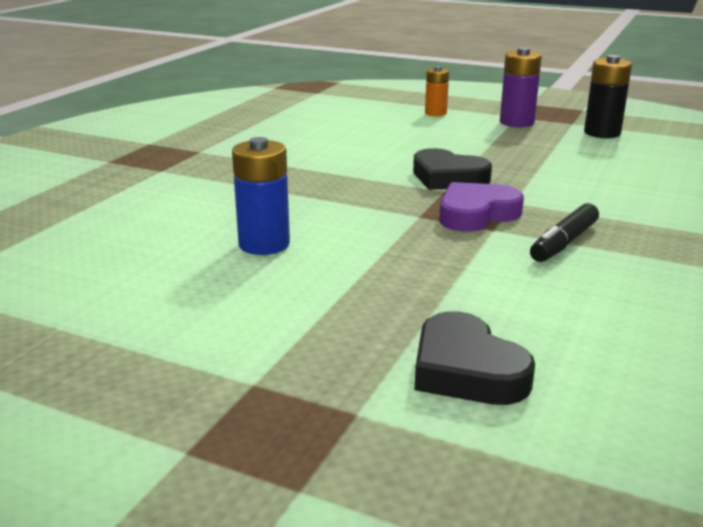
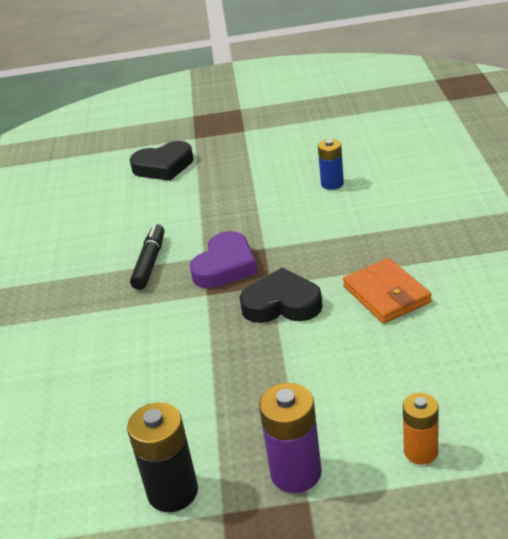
camera: 155 degrees right, 10 degrees up
blue battery [232,137,290,255] -> blue battery [318,139,344,190], size x0.66
black heart [415,311,535,405] -> black heart turned 135 degrees clockwise [130,141,193,181]
none -> orange wallet [343,258,432,324]

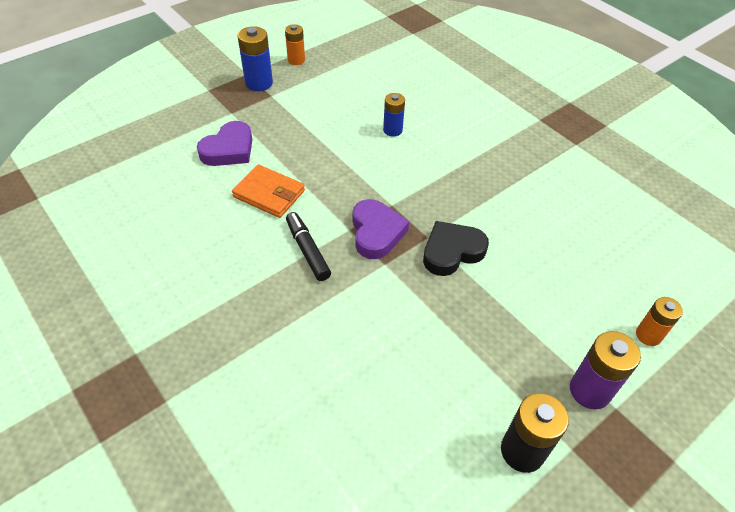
camera: 40 degrees left, 15 degrees up
black heart [130,141,193,181] -> purple heart [197,121,252,166]
orange wallet [343,258,432,324] -> orange wallet moved to [232,164,305,218]
none -> blue battery [238,26,273,91]
none -> orange battery [285,24,305,65]

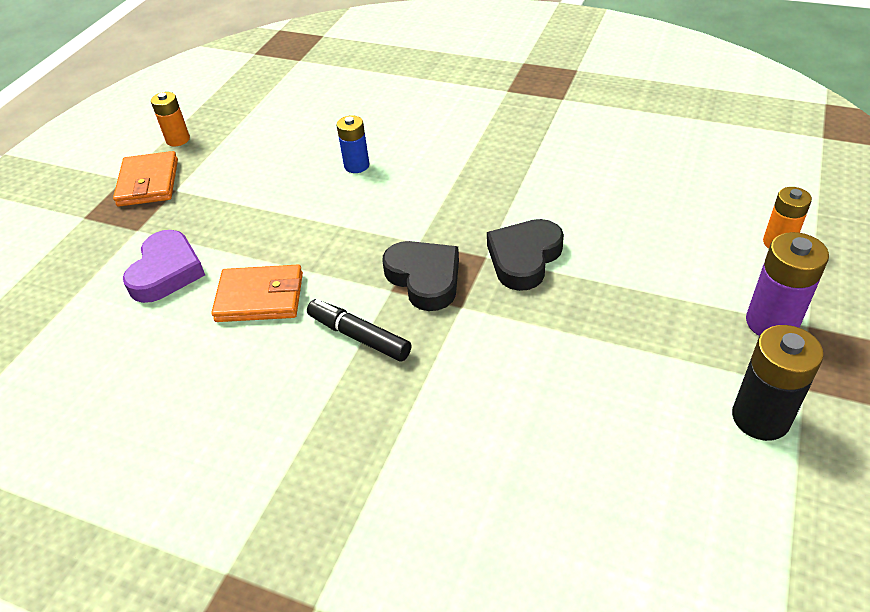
camera: 25 degrees left, 5 degrees down
blue battery [238,26,273,91] -> orange wallet [113,151,178,207]
purple heart [353,199,409,259] -> black heart [382,241,459,311]

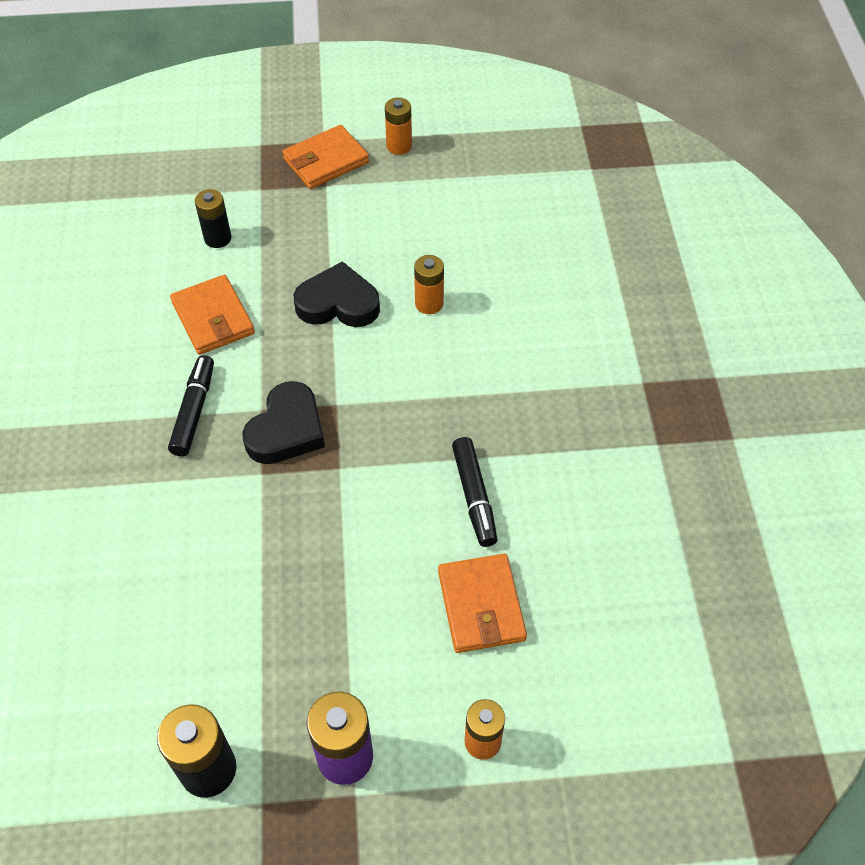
camera: 60 degrees right, 10 degrees up
purple heart [123,230,205,303] -> black battery [195,189,231,248]
blue battery [337,115,369,173] -> orange battery [414,255,444,314]
black heart [487,219,564,291] -> black heart moved to [294,261,380,327]
none -> orange wallet [438,554,527,653]
none -> black marker [452,437,498,547]

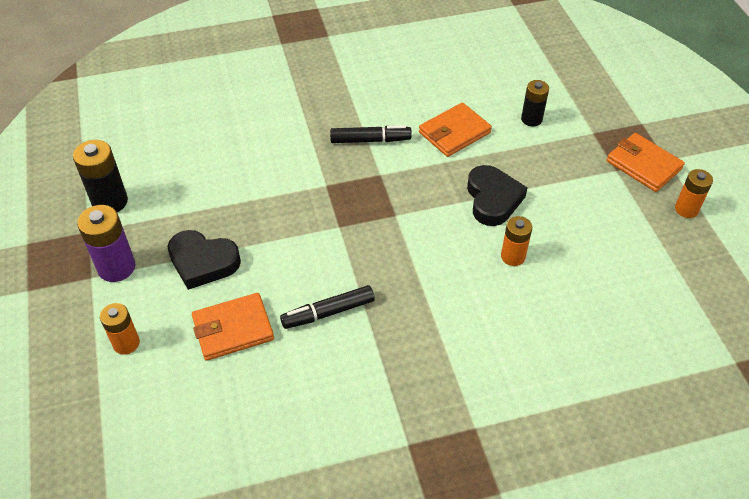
camera: 80 degrees right, 5 degrees down
black heart [243,381,325,464] -> black heart moved to [168,230,241,290]

